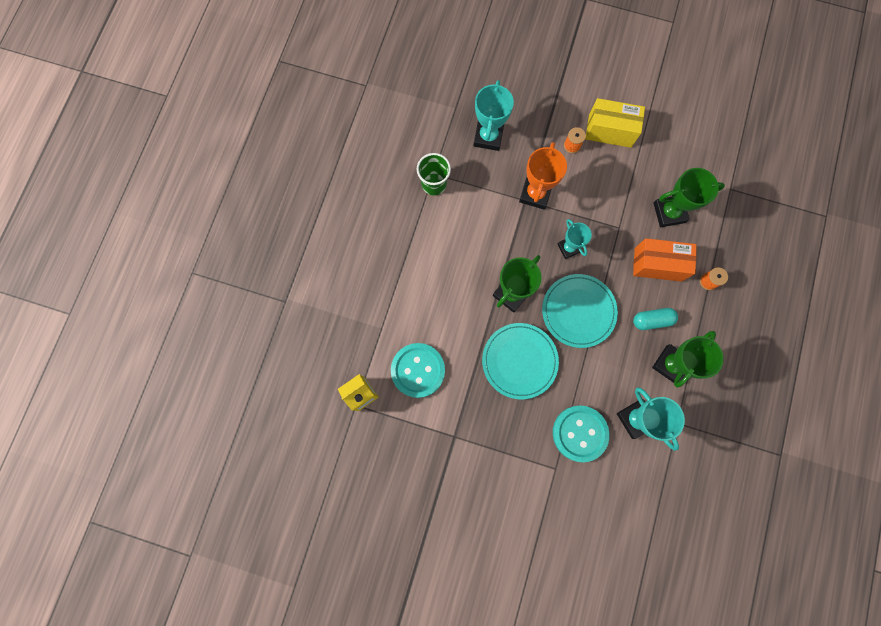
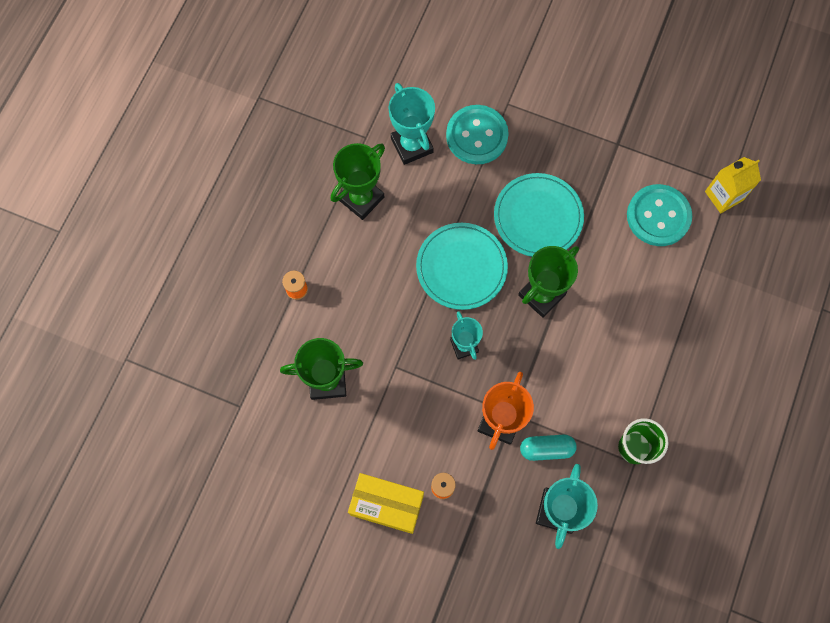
camera: 175 degrees left, 5 degrees down
orange box [633,238,697,282] -> none
turquoise capsule [633,308,678,330] -> turquoise capsule moved to [520,435,577,461]

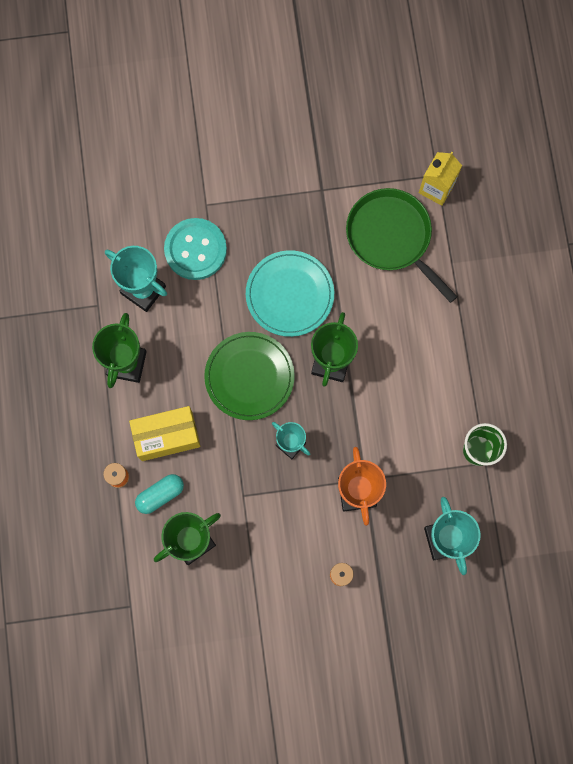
camera: 30 degrees left, 5 degrees up
yellow box [348,473,424,534] -> yellow box moved to [129,406,200,461]
turquoise plate [416,223,508,310] -> green plate [204,332,295,420]
turquoise capsule [520,435,577,461] -> turquoise capsule moved to [135,474,184,514]
turquoise button [627,184,692,246] -> green pan [346,188,458,303]

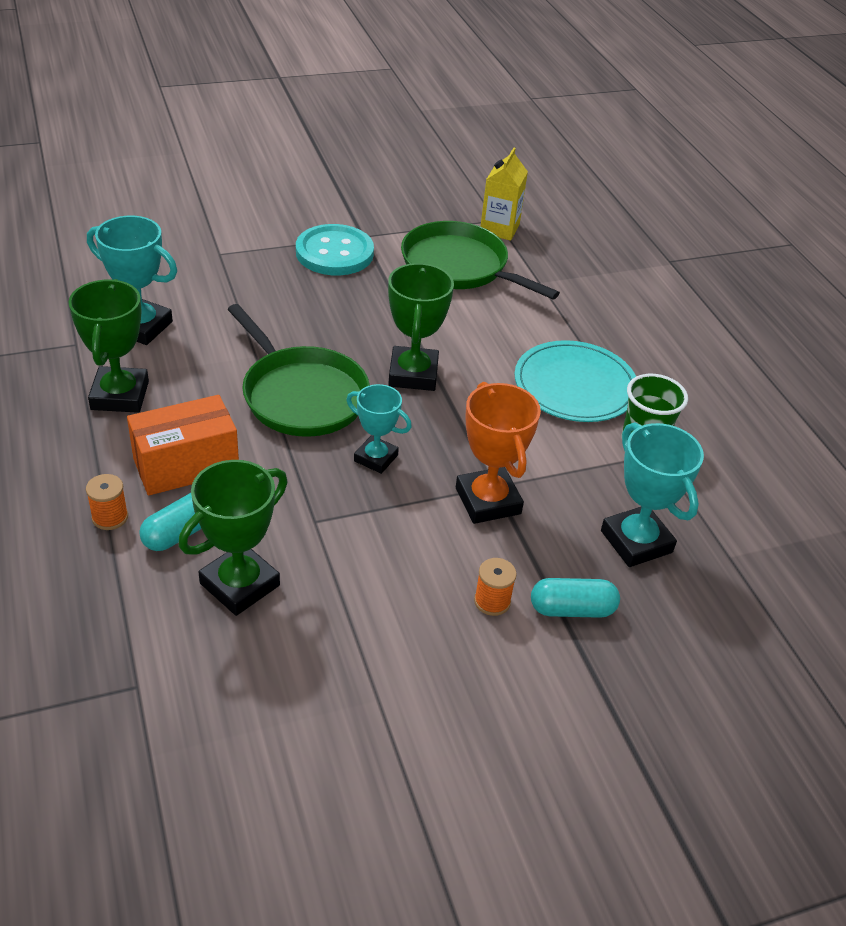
camera: 15 degrees left, 35 degrees down
yellow box [129,406,200,461] -> orange box [127,395,239,496]
turquoise button [164,218,227,280] -> turquoise button moved to [296,224,374,275]
green plate [204,332,295,420] -> green pan [227,304,370,437]
turquoise plate [246,250,334,337] -> turquoise plate moved to [515,340,636,422]
none -> turquoise capsule [531,578,620,618]

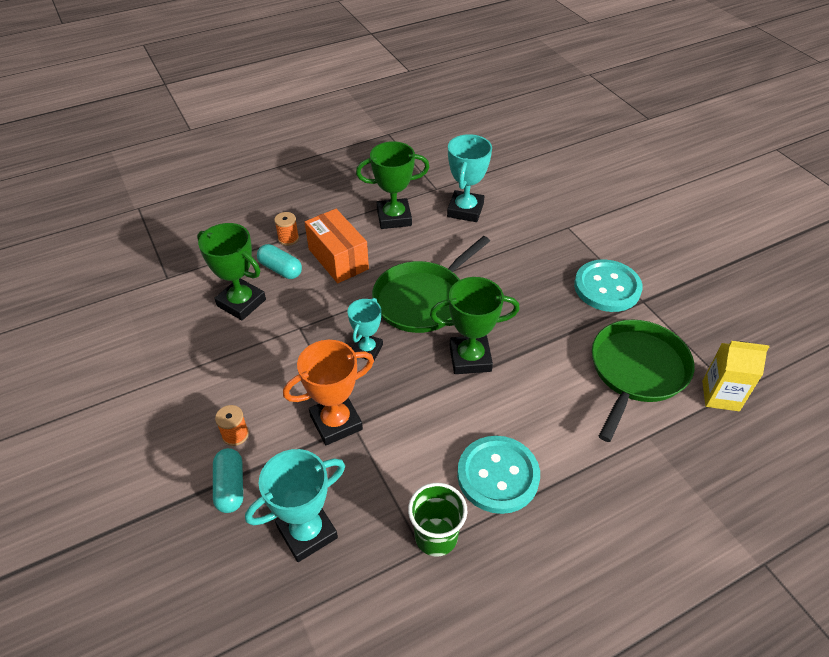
camera: 85 degrees right, 5 degrees up
turquoise plate [515,340,636,422] -> turquoise button [457,436,540,514]

